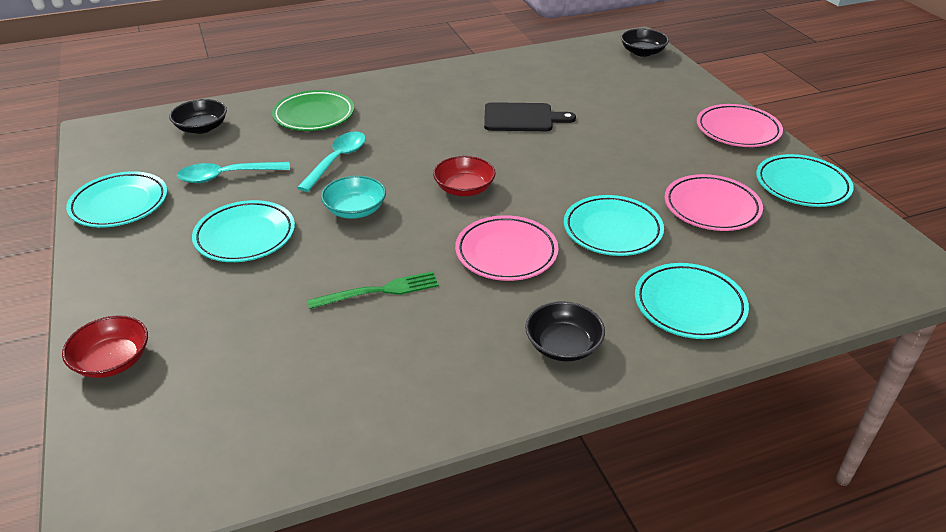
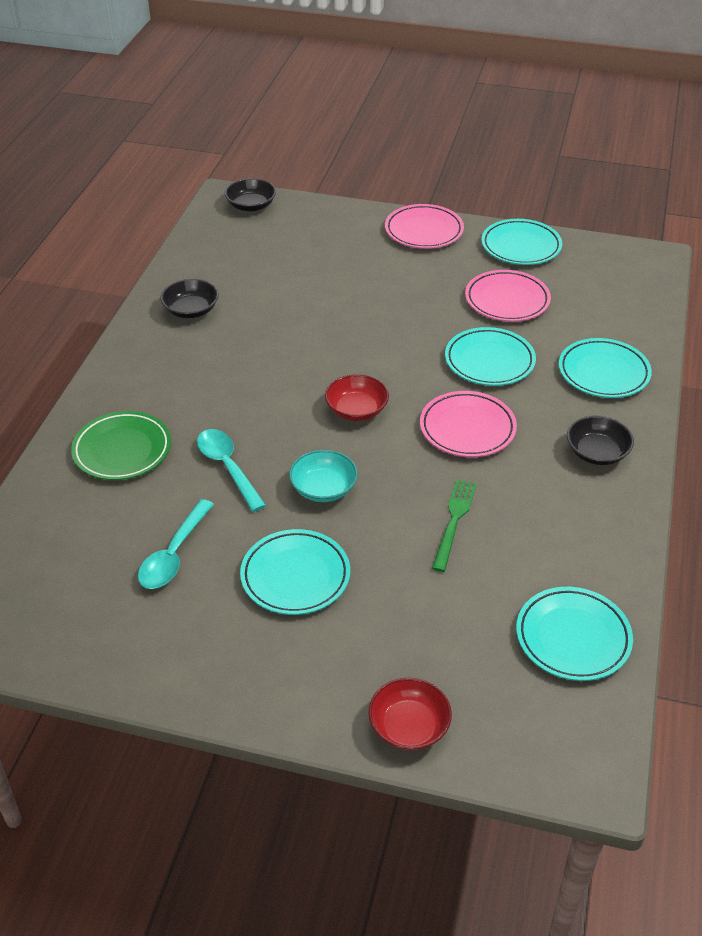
camera: 55 degrees left, 5 degrees up
turquoise plate [66,171,167,228] -> turquoise plate moved to [516,587,633,681]
black bowl [169,99,227,134] -> black bowl moved to [161,279,219,318]
black cutting board [484,102,576,131] -> none

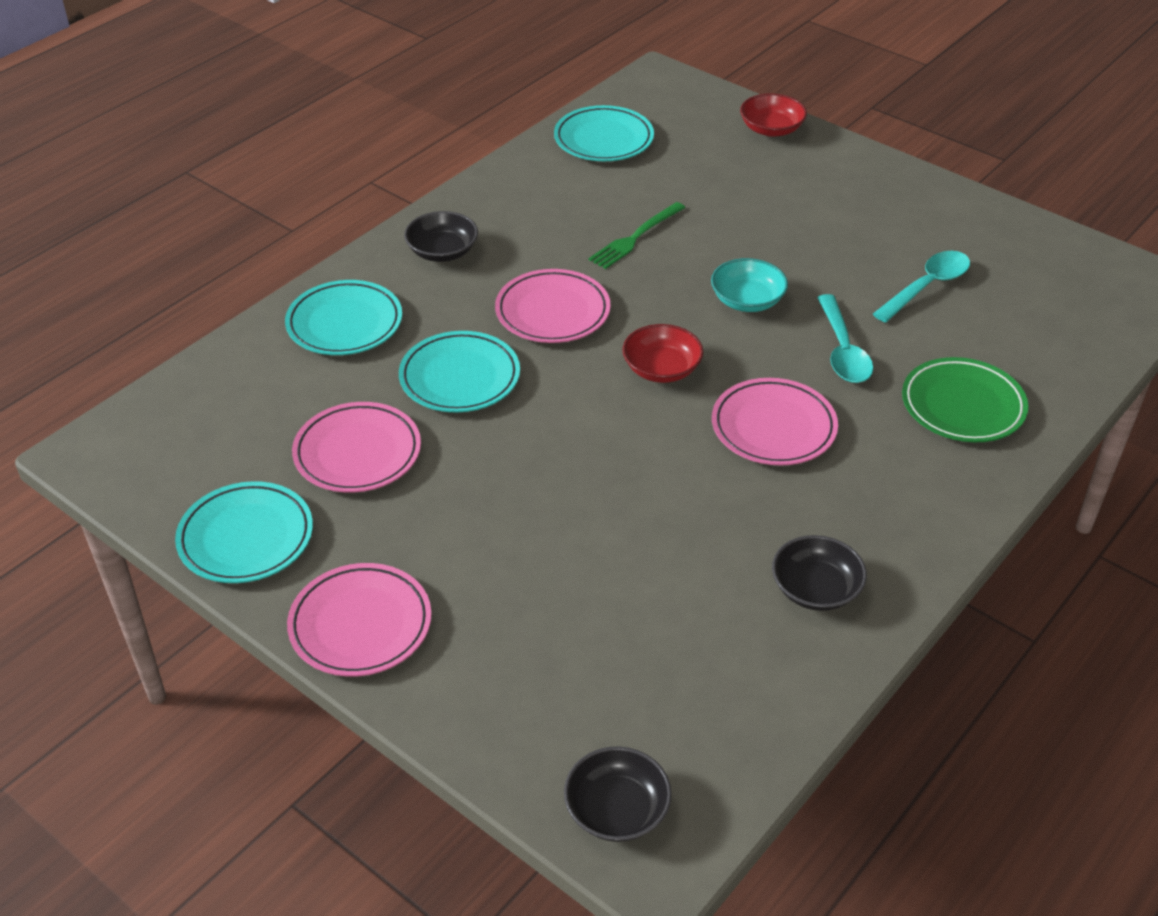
camera: 155 degrees left, 0 degrees up
turquoise plate [240,529,350,615] -> none
none -> pink plate [712,378,838,465]

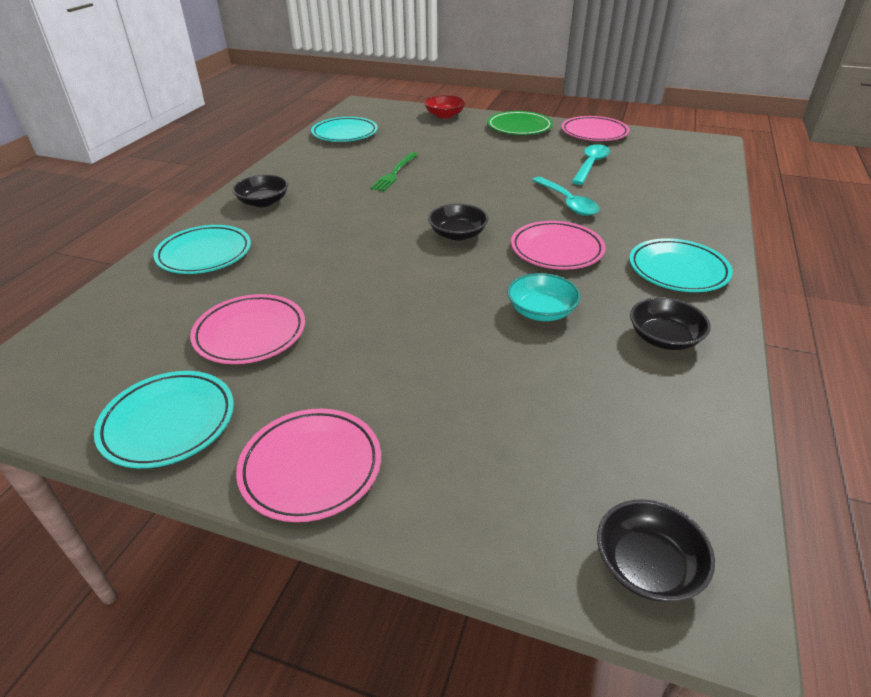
camera: 20 degrees left, 5 degrees down
turquoise plate [399,331,520,413] -> turquoise plate moved to [629,238,733,292]
pink plate [495,269,611,343] -> pink plate moved to [561,116,630,141]
red bowl [622,324,703,383] -> black bowl [428,204,488,241]
turquoise bowl [711,258,788,312] -> turquoise bowl moved to [507,273,581,321]
green plate [902,357,1028,442] -> green plate moved to [487,111,553,135]

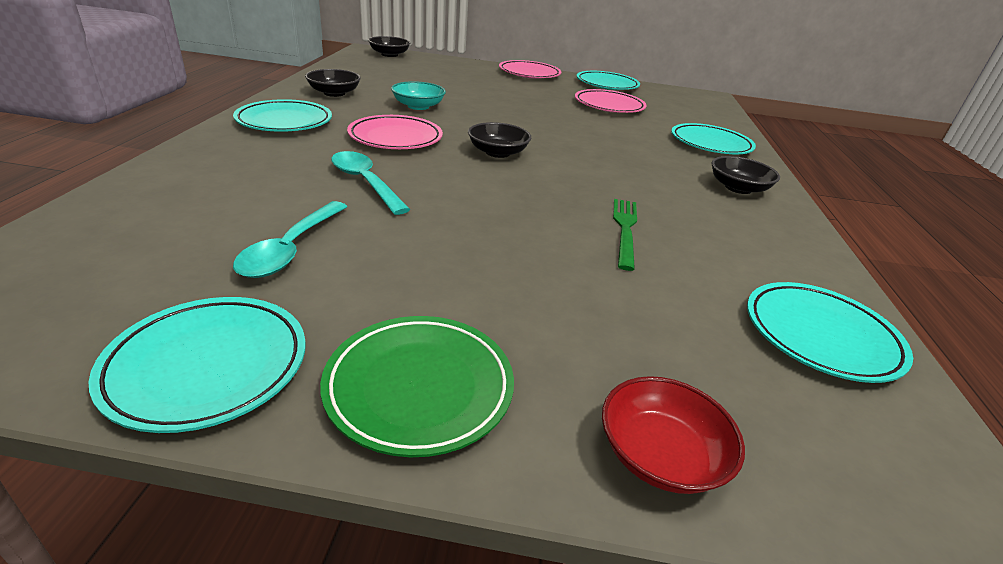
camera: 165 degrees right, 5 degrees down
pink plate [561,116,630,141] -> turquoise plate [89,297,306,433]

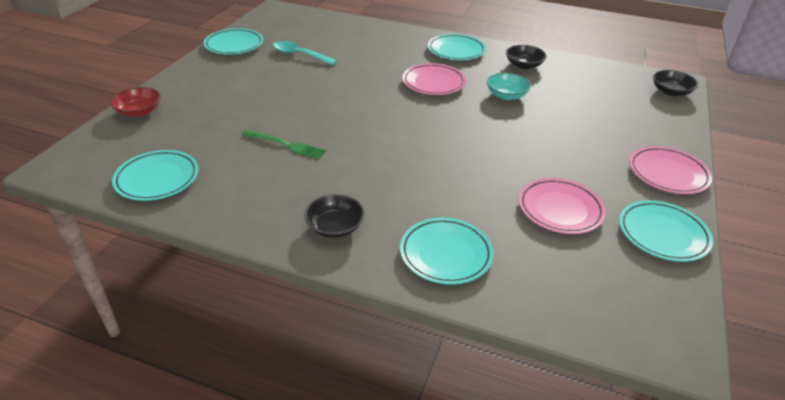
camera: 105 degrees right, 5 degrees up
green plate [320,316,514,457] -> none
turquoise spoon [331,151,410,215] -> none
black bowl [468,122,531,158] -> none

